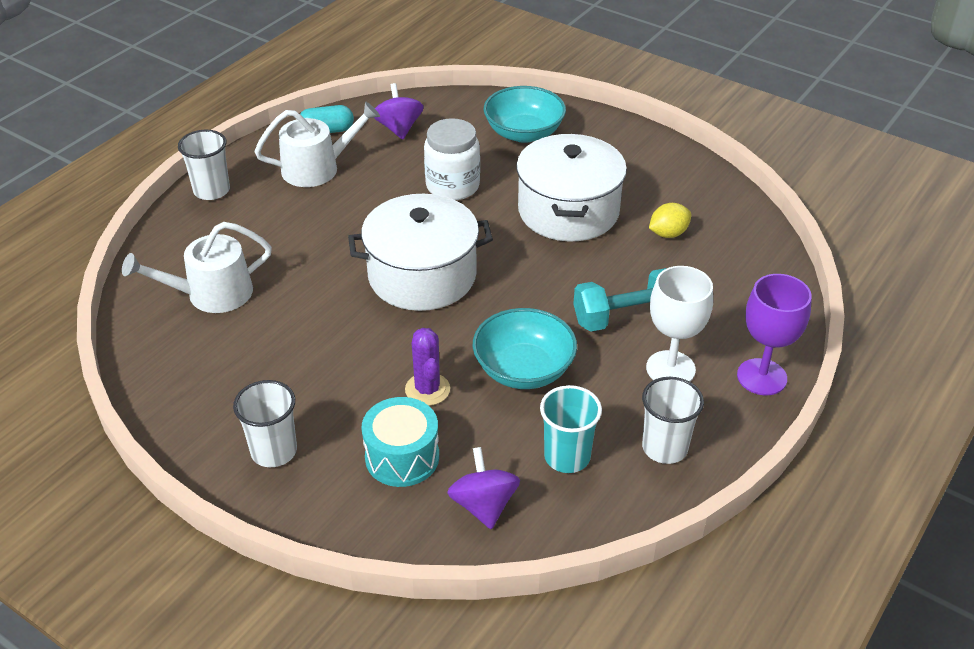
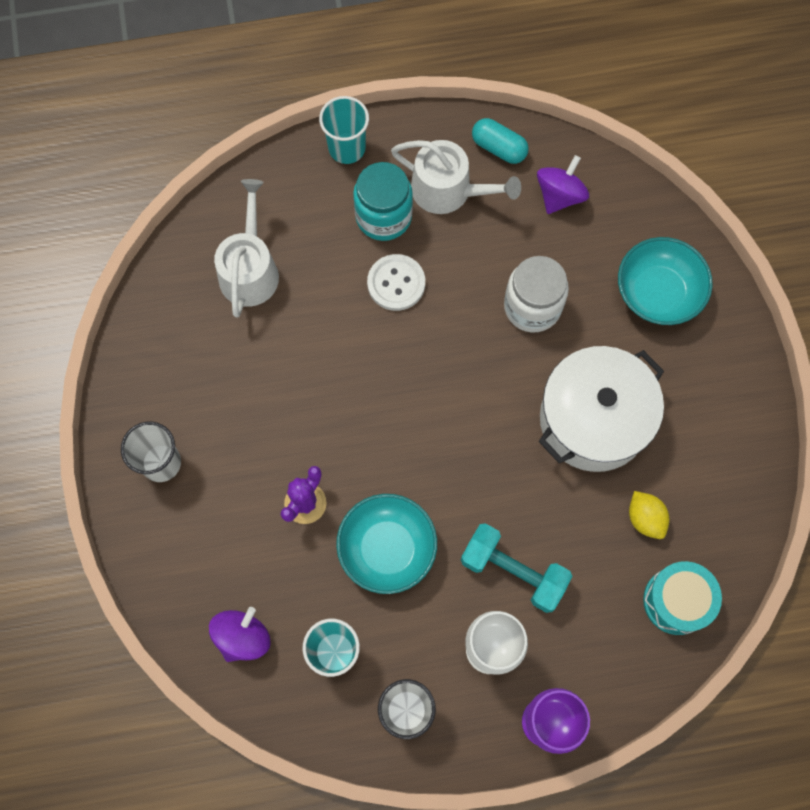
camera: 45 degrees right, 30 degrees up
white watering can [122,222,272,313] -> white watering can turned 75 degrees clockwise [214,179,279,318]
white cup [178,130,230,200] -> turquoise cup [319,96,369,164]
white pot [348,194,493,311] -> none
turquoise drum [361,397,439,487] -> turquoise drum moved to [643,561,722,635]
yellow lemon [649,203,691,238] -> yellow lemon turned 45 degrees clockwise [629,491,670,539]
none -> turquoise jar [353,162,413,241]
none -> white button [367,254,425,311]

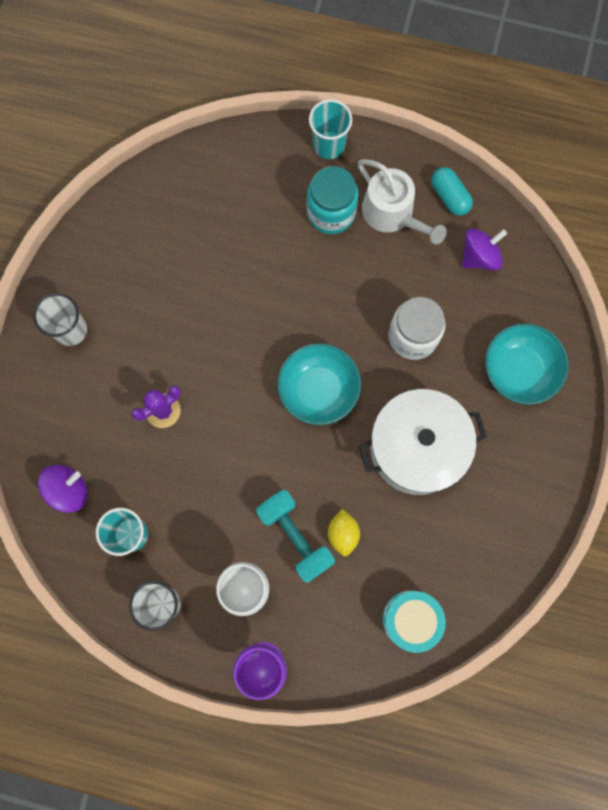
camera: 25 degrees right, 5 degrees up
white watering can [214,179,279,318] -> none
turquoise bowl [336,494,437,594] -> turquoise bowl moved to [277,343,361,425]
white button [367,254,425,311] -> none
yellow lemon [629,491,670,539] -> yellow lemon moved to [328,509,360,557]

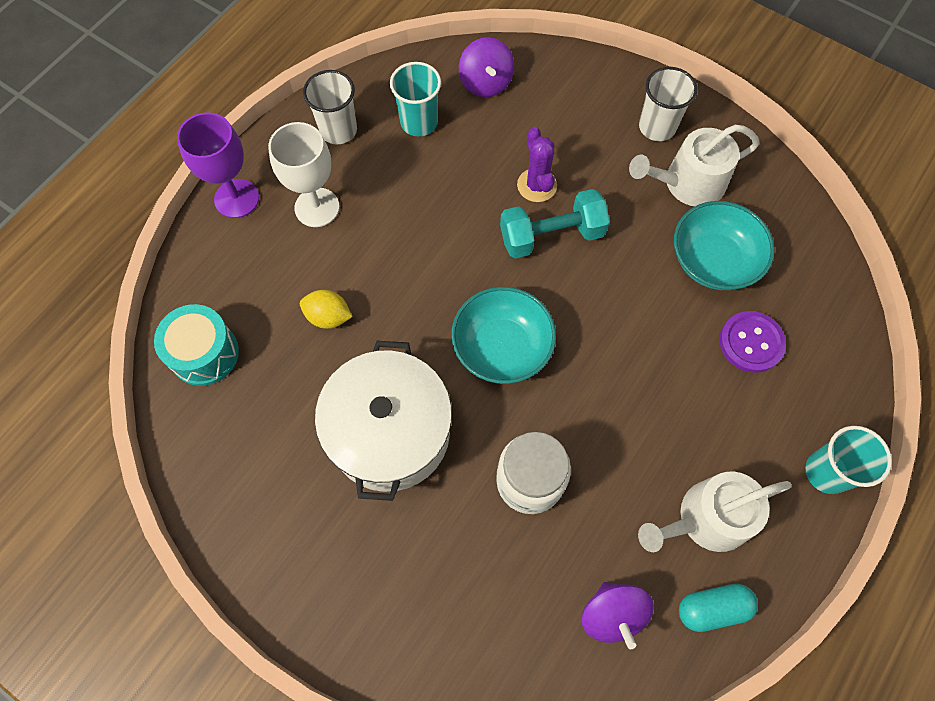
camera: 110 degrees right, 10 degrees down
turquoise dumbbell [256,490,335,583] -> turquoise dumbbell moved to [500,189,610,259]
turquoise jar [307,166,358,234] -> none
turquoise bowl [485,323,568,405] -> turquoise bowl moved to [674,201,775,290]
none -> white watering can [629,125,759,206]
none -> purple button [720,311,786,373]

